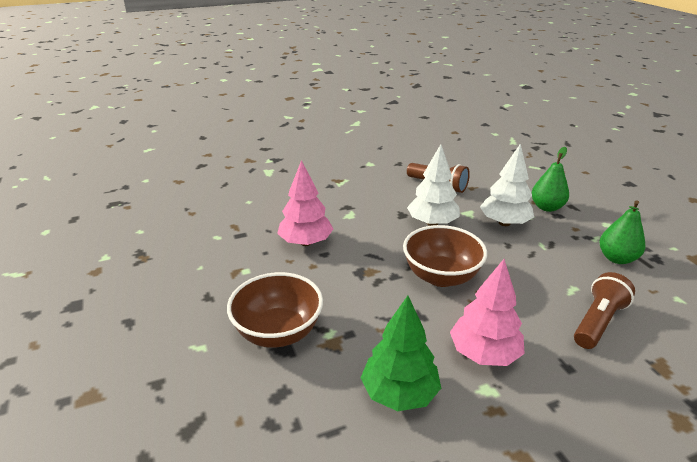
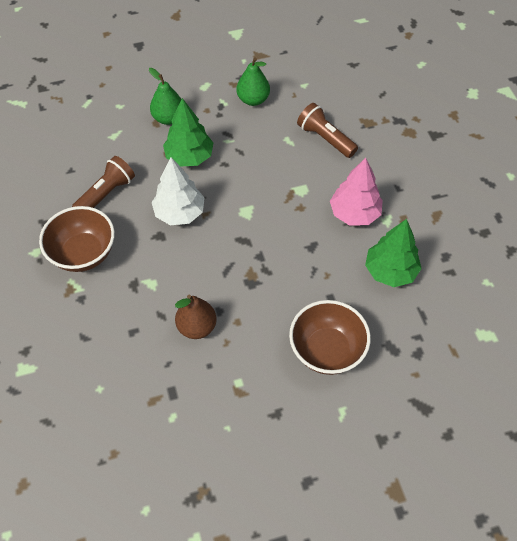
camera: 85 degrees left, 25 degrees up
pink tree [277,160,333,246] -> brown pear [175,295,216,339]
brown bowl [403,225,487,287] -> brown bowl moved to [39,206,115,272]
white tree [480,144,534,226] -> green tree [163,98,213,167]

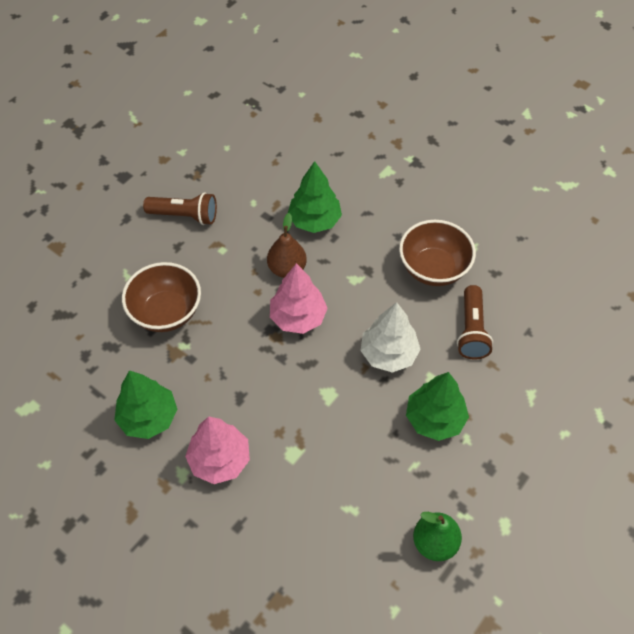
camera: 145 degrees right, 0 degrees up
green pear [149,68,181,125] -> none
brown flashlight [297,103,358,158] -> brown flashlight moved to [143,192,217,225]
none -> pink tree [270,263,328,334]
none -> green tree [287,161,342,233]

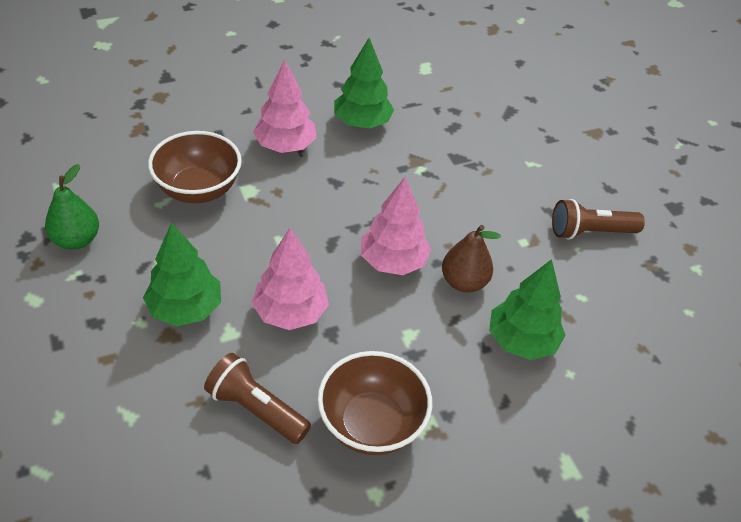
camera: 115 degrees right, 10 degrees down
brown bowl [122,262,201,332] -> brown bowl moved to [148,131,242,203]
brown flashlight [143,192,217,225] -> brown flashlight turned 45 degrees clockwise [552,199,645,240]
white tree [360,302,421,373] -> pink tree [252,228,329,330]

